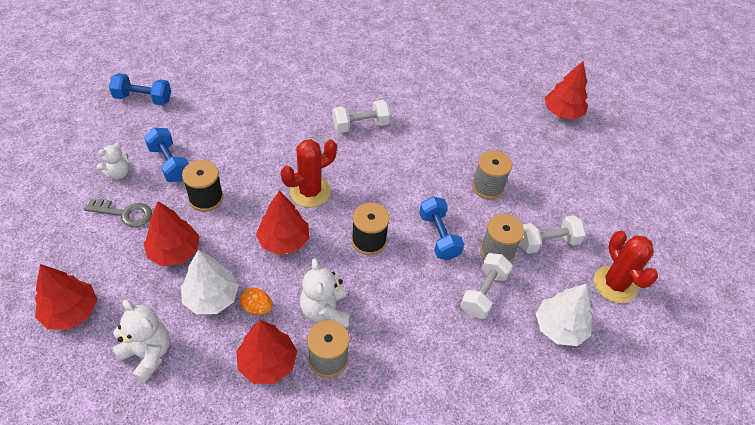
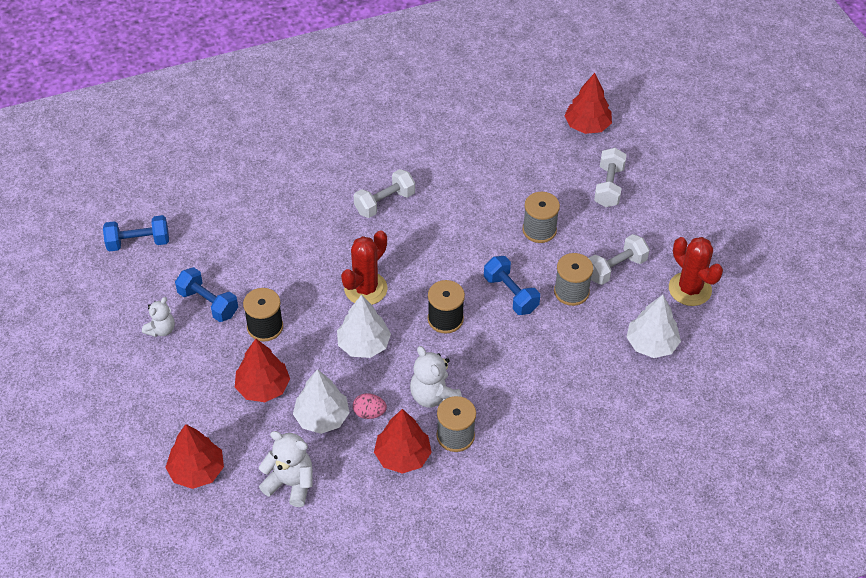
camera: 15 degrees left, 0 degrees up
grey key [84,199,152,227] -> none
orange egg [240,288,273,315] -> pink egg [353,393,387,419]
red tree [256,190,309,255] -> white tree [337,295,391,358]
white dumbbell [460,253,513,319] -> white dumbbell moved to [594,148,627,207]

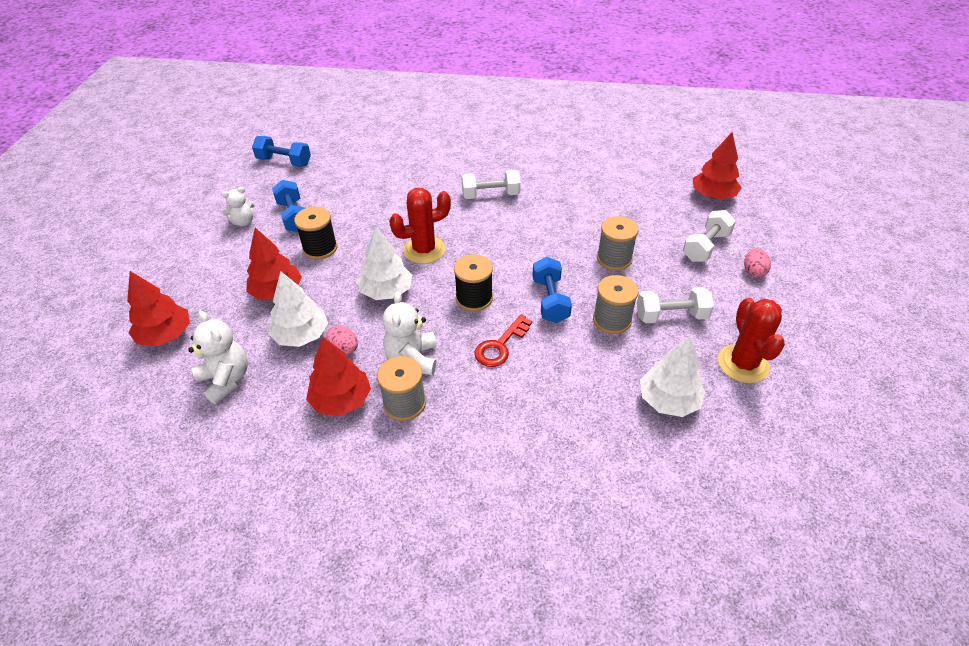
camera: 30 degrees right, 5 degrees down
none -> red key [474,315,532,367]
none -> pink egg [744,248,771,278]

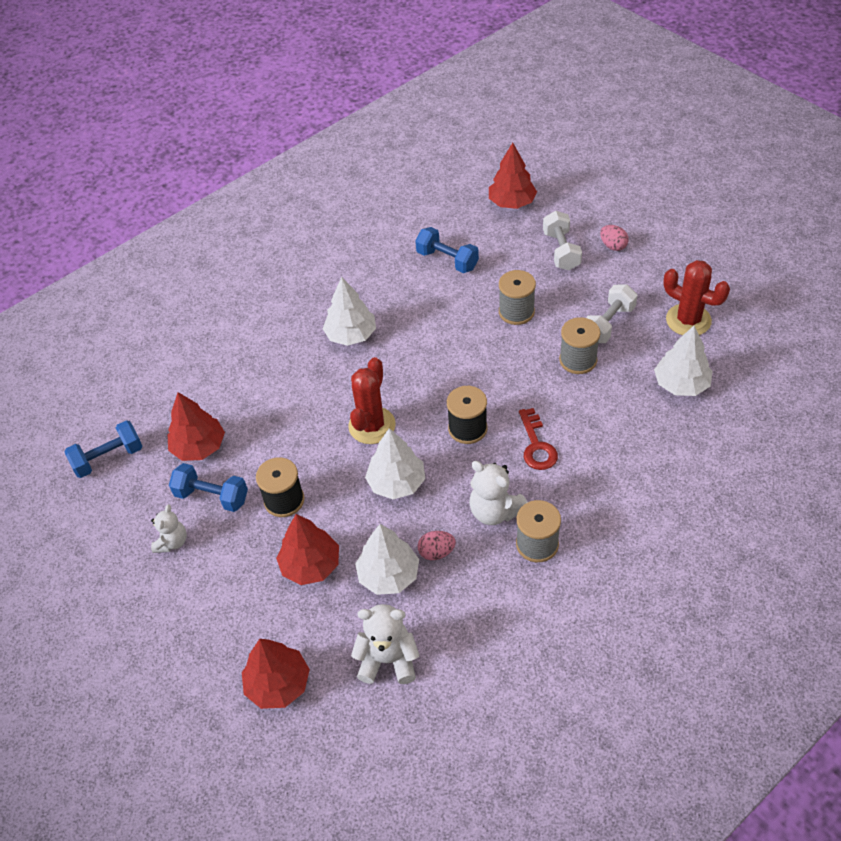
camera: 45 degrees left, 5 degrees up
red tree [306,337,371,416] -> red tree moved to [168,392,225,461]
white dumbbell [461,170,521,199] -> white tree [323,277,376,346]
blue dumbbell [532,257,572,323] -> blue dumbbell moved to [415,227,479,273]

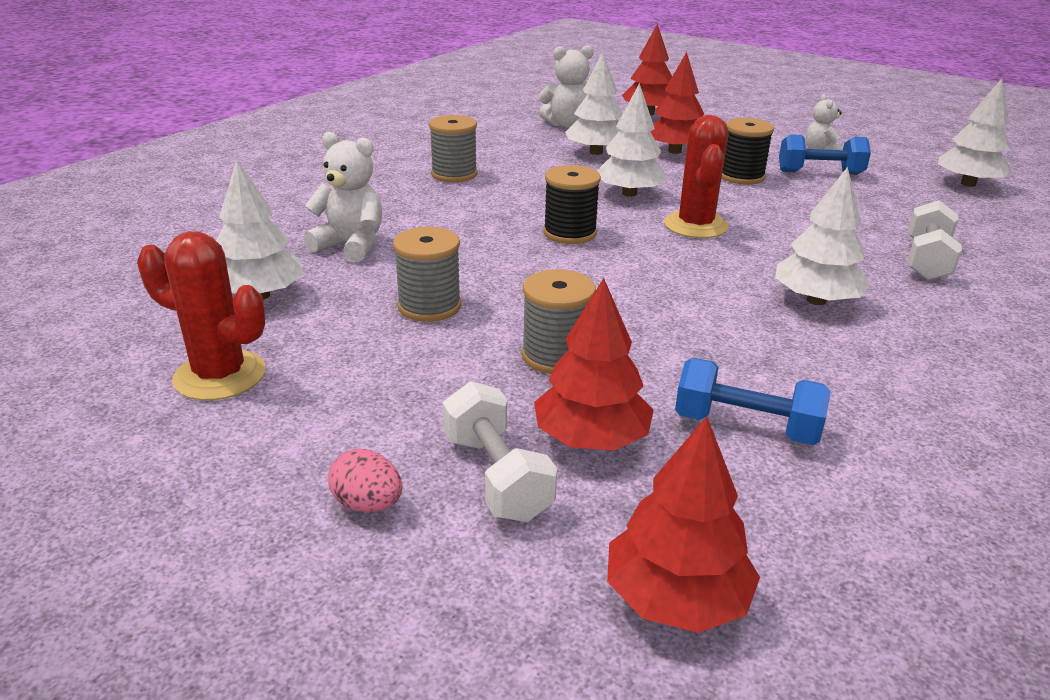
camera: 160 degrees right, 20 degrees down
blue dumbbell [64,420,143,478] -> white tree [938,78,1013,187]
red tree [168,392,225,461] -> red tree moved to [534,278,654,450]
pink egg [418,531,456,560] -> none
white teddy bear [469,461,528,525] -> white teddy bear moved to [304,132,382,262]
red key [519,408,558,470] -> none
white dumbbell [586,284,638,343] -> white dumbbell moved to [908,200,962,280]

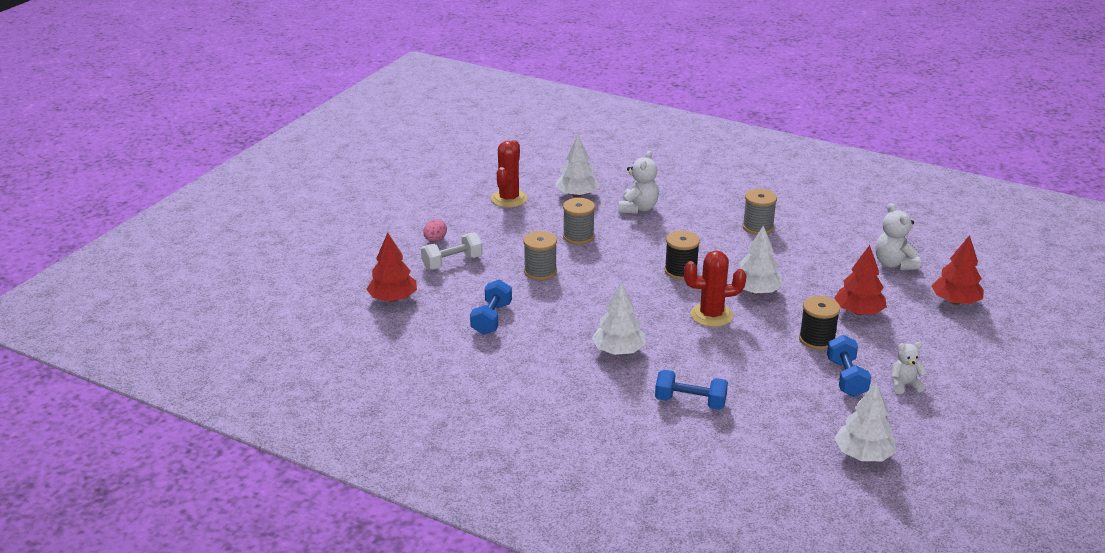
camera: 85 degrees right, 0 degrees up
red tree [534,278,654,450] -> none
white tree [565,52,623,155] -> none
white dumbbell [908,200,962,280] -> blue dumbbell [655,370,728,410]

